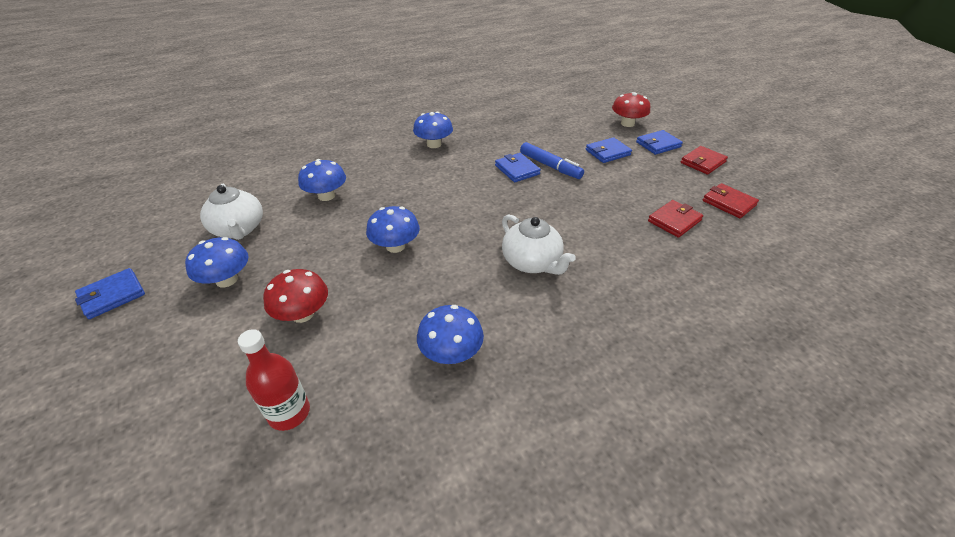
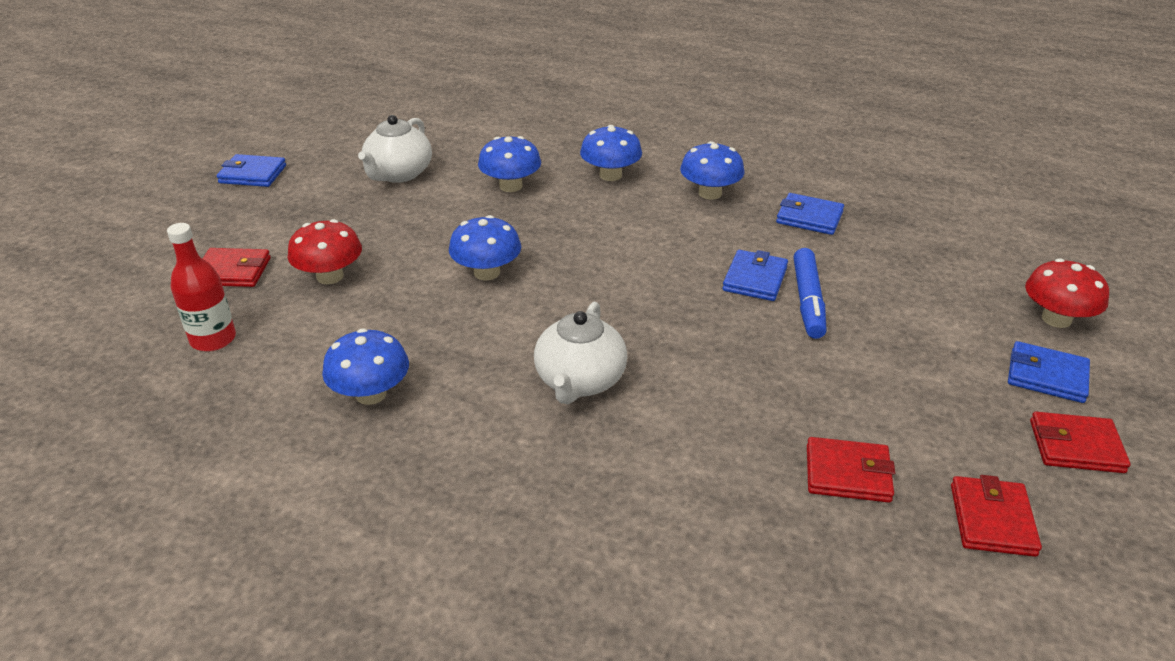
camera: 50 degrees right, 5 degrees down
blue mushroom [185,237,249,287] -> blue mushroom moved to [580,125,642,181]
blue wallet [586,137,632,163] -> blue wallet moved to [776,193,844,235]
none -> red wallet [203,248,271,287]

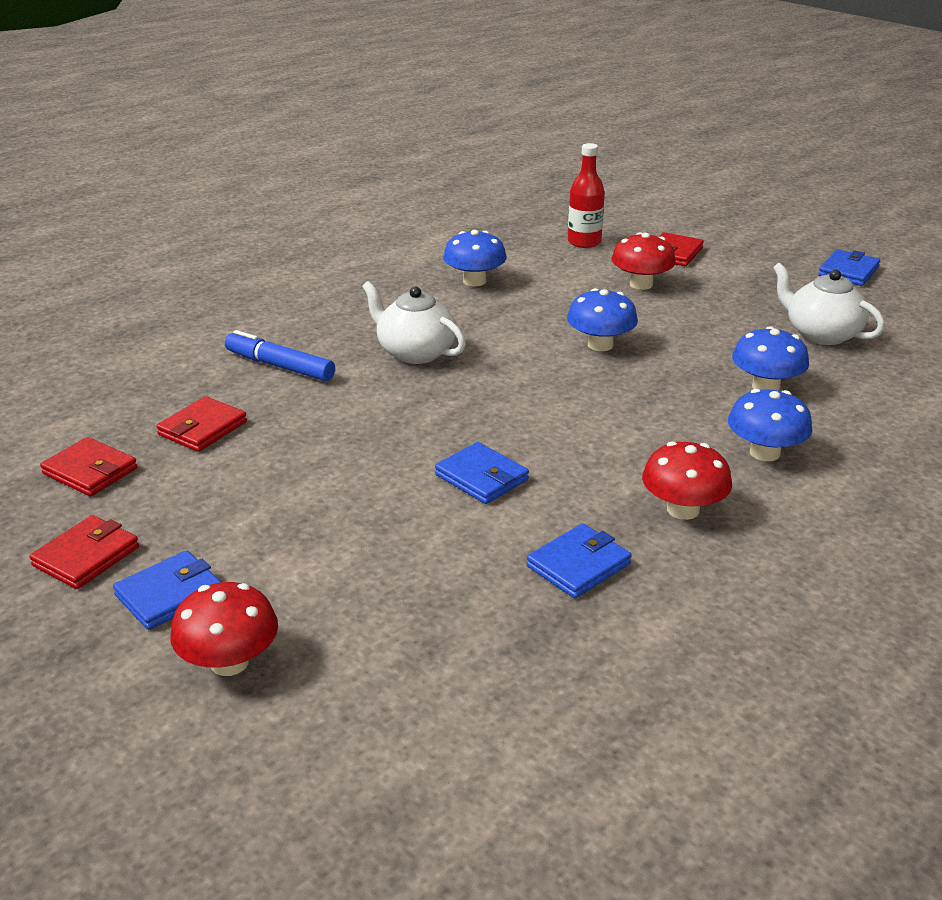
camera: 115 degrees right, 5 degrees down
blue mushroom [680,141,745,200] -> red mushroom [642,441,732,520]
blue marker [793,248,827,339] -> blue marker moved to [225,330,335,381]

